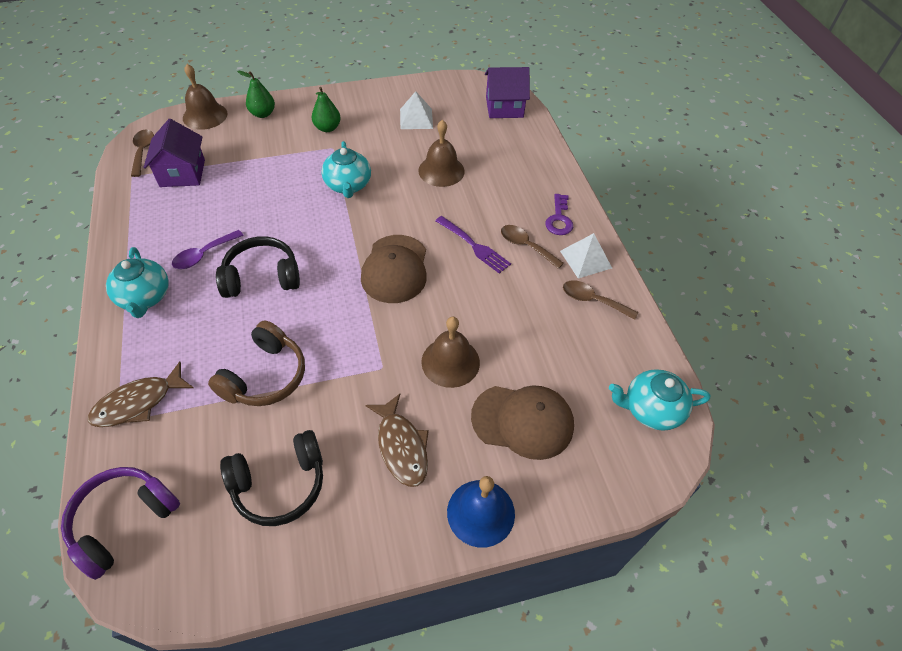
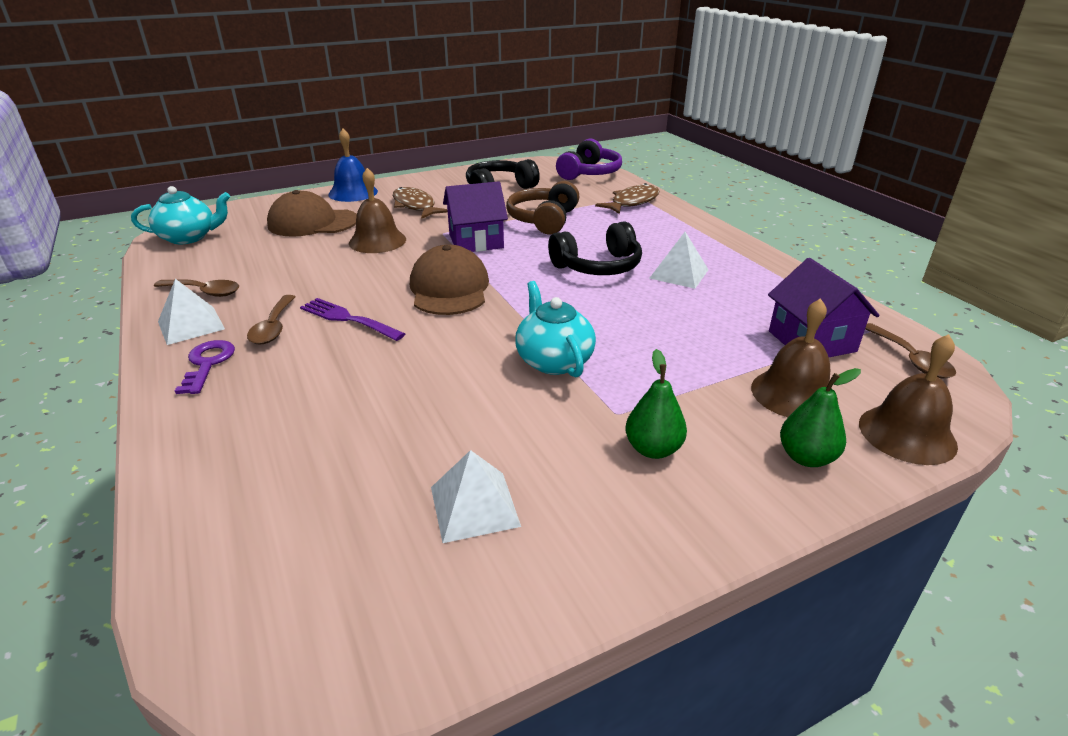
camera: 170 degrees right, 20 degrees down
turquoise teapot [106,247,169,318] -> none
purple spoon [172,230,244,269] -> white pyramid [650,232,709,289]
brown bell [418,120,465,187] -> brown bell moved to [751,298,838,417]
purple house [485,67,530,118] -> purple house moved to [443,181,508,252]
brown spoon [501,225,564,269] -> brown spoon turned 60 degrees clockwise [247,295,295,344]

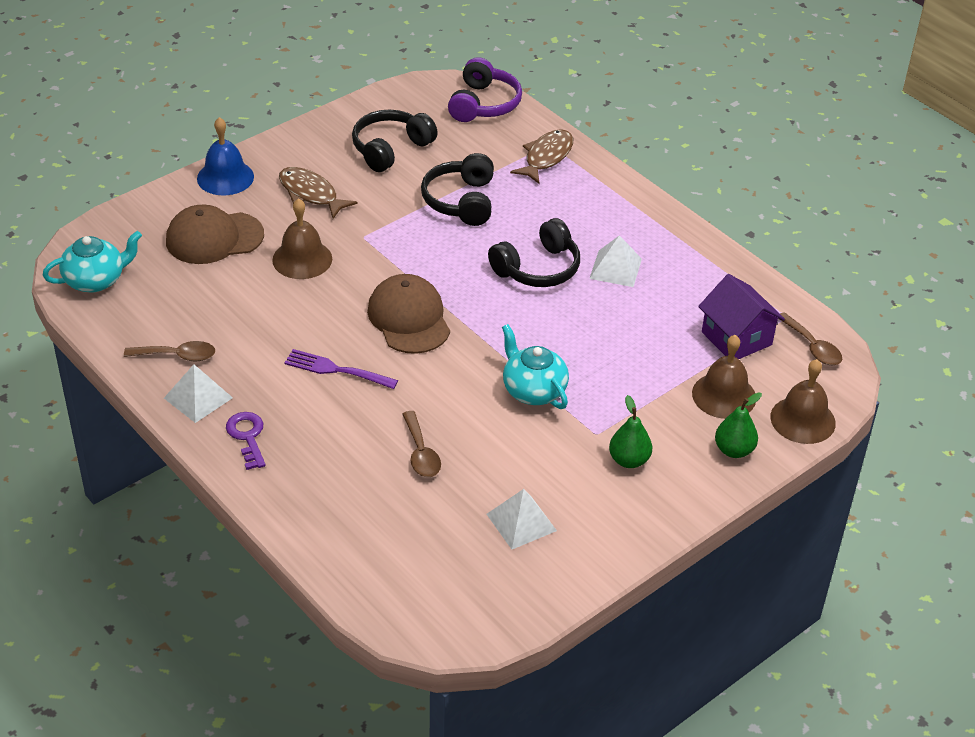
camera: 15 degrees left, 10 degrees up
brown spoon [247,295,295,344] -> brown spoon moved to [402,411,441,477]
purple house [443,181,508,252] -> none
brown headphones [506,181,579,234] -> black headphones [421,153,494,226]

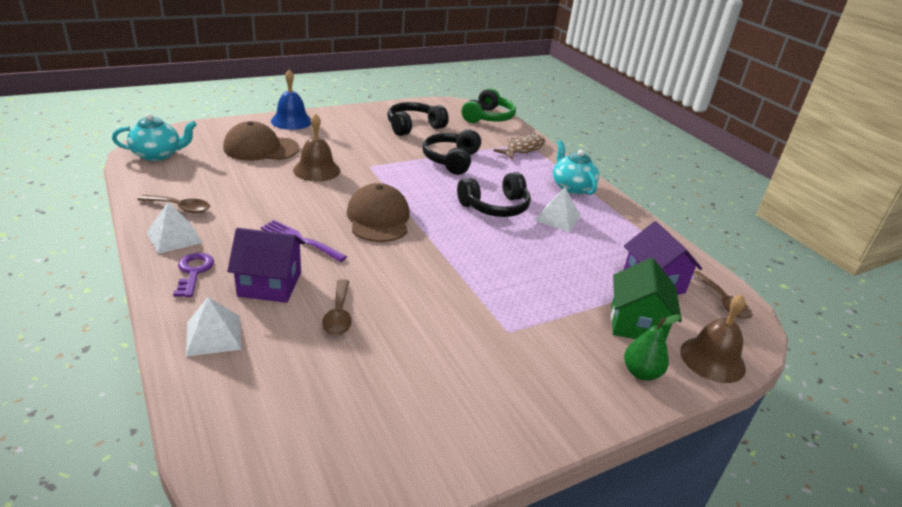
camera: 10 degrees right, 10 degrees down
brown fish [279,167,358,219] -> none
purple headphones [448,57,522,122] -> green headphones [462,88,516,123]
white pyramid [487,489,557,549] -> white pyramid moved to [186,297,241,357]
turquoise teapot [502,324,569,409] -> turquoise teapot moved to [553,141,599,195]
green pear [609,395,652,468] -> none
brown bell [692,335,756,419] -> green house [611,258,682,341]
none -> purple house [227,228,305,303]

